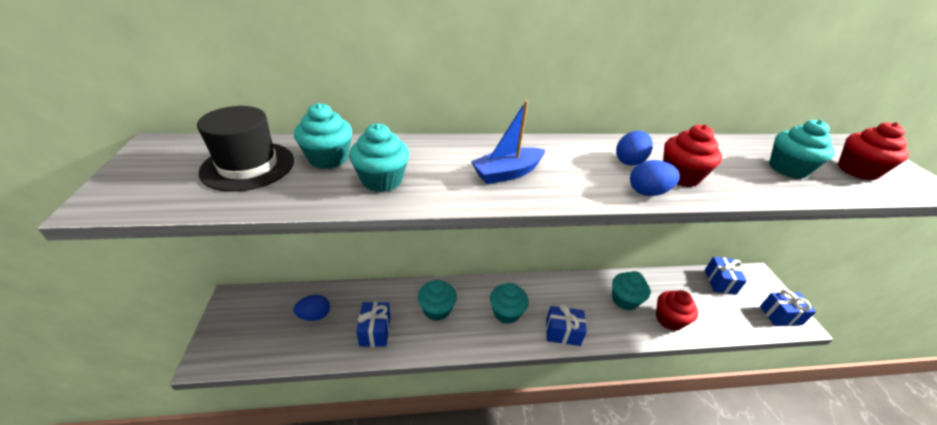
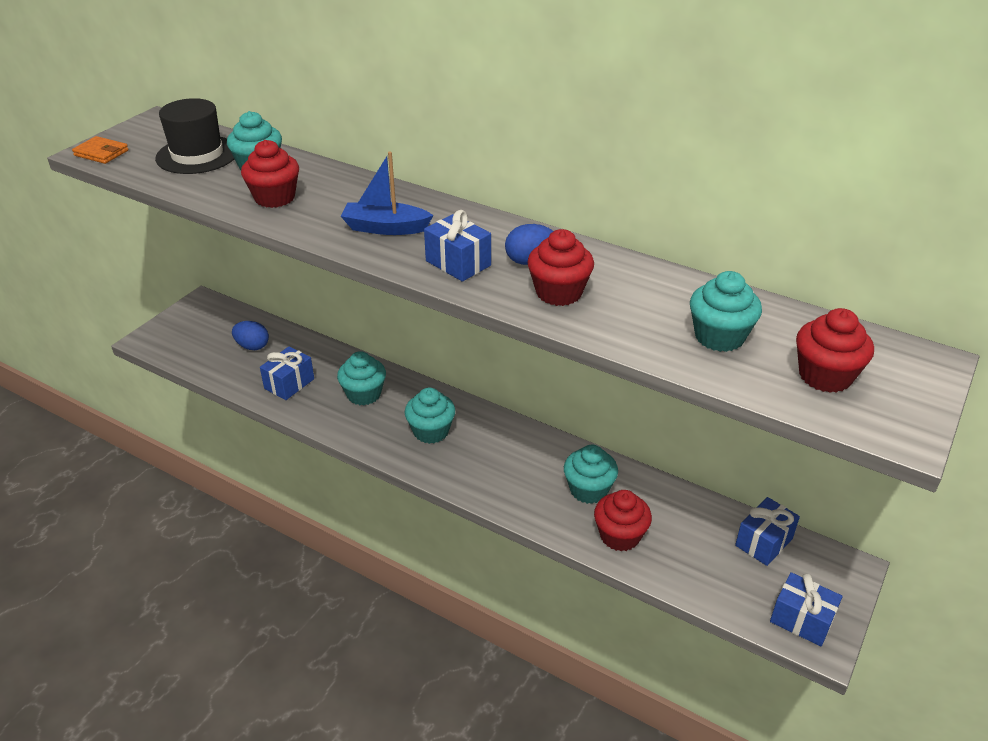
camera: 40 degrees right, 0 degrees up
turquoise cupcake [349,123,410,192] -> red cupcake [241,140,299,208]
blue gift [546,304,587,346] -> blue gift moved to [424,210,491,282]
blue egg [630,160,680,196] -> none
none -> orange wallet [72,136,129,164]

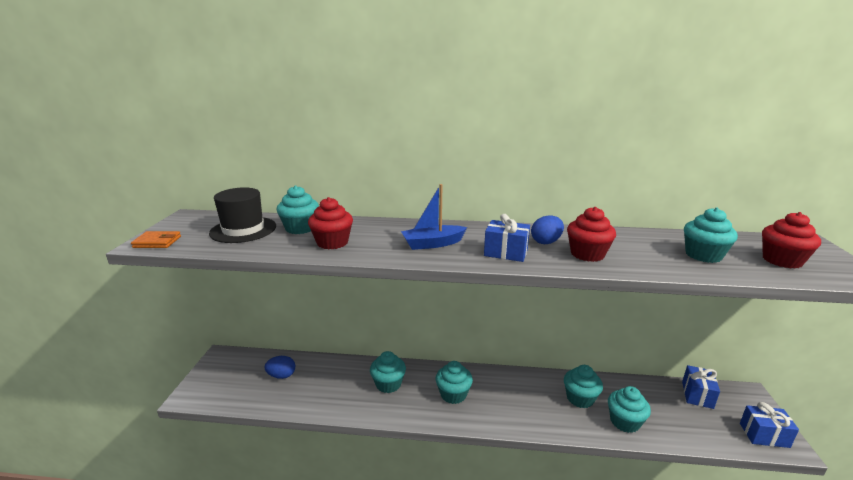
camera: 25 degrees left, 15 degrees down
blue gift [260,346,314,400] -> none
red cupcake [594,490,652,551] -> turquoise cupcake [608,386,651,433]

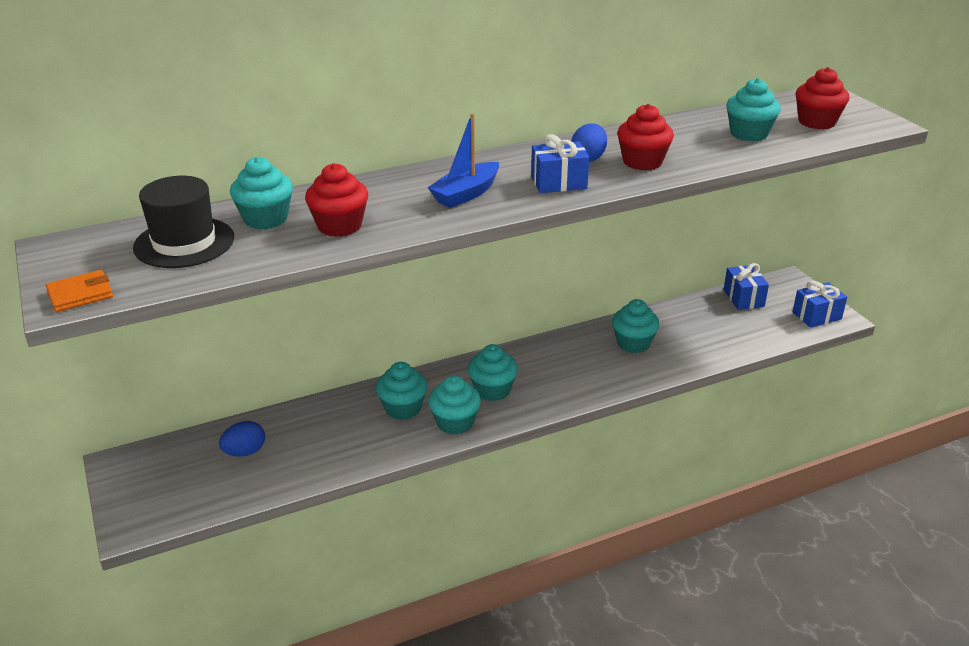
camera: 30 degrees left, 10 degrees up
turquoise cupcake [608,386,651,433] -> turquoise cupcake moved to [428,376,481,435]

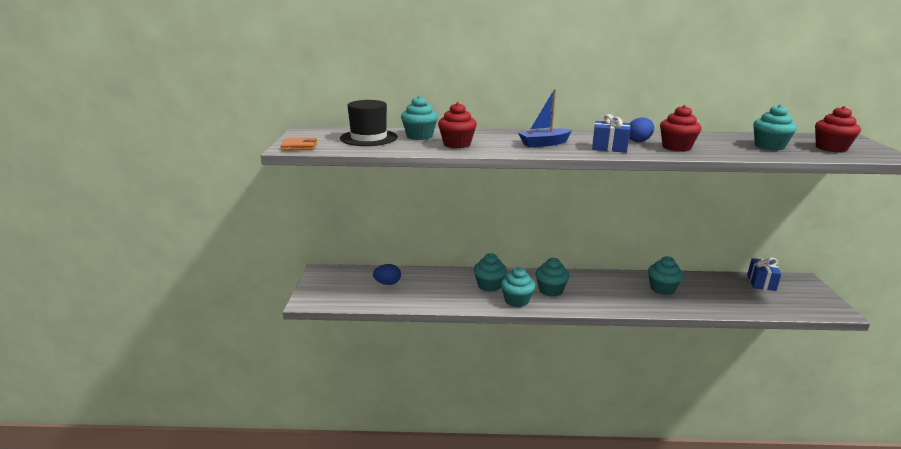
camera: 25 degrees right, 10 degrees down
blue gift [793,281,847,328] -> none

